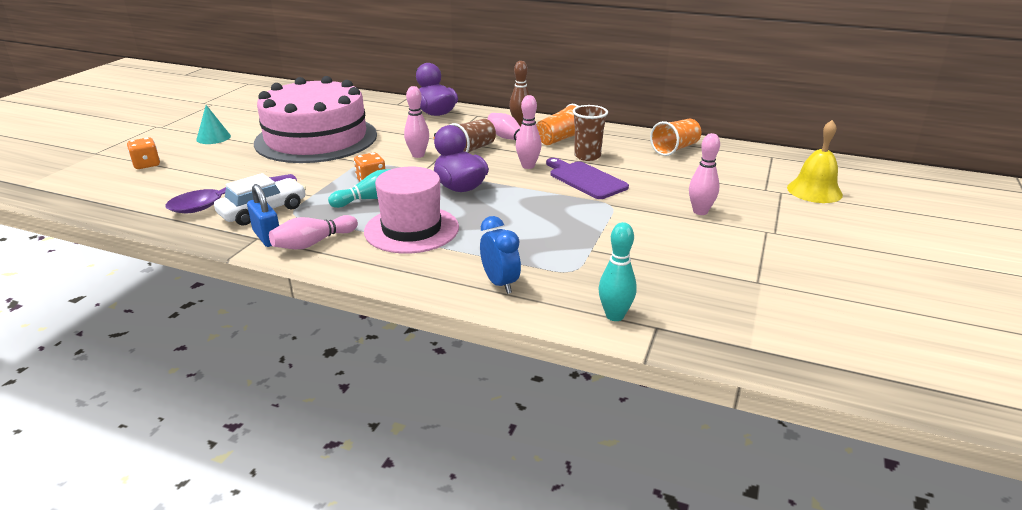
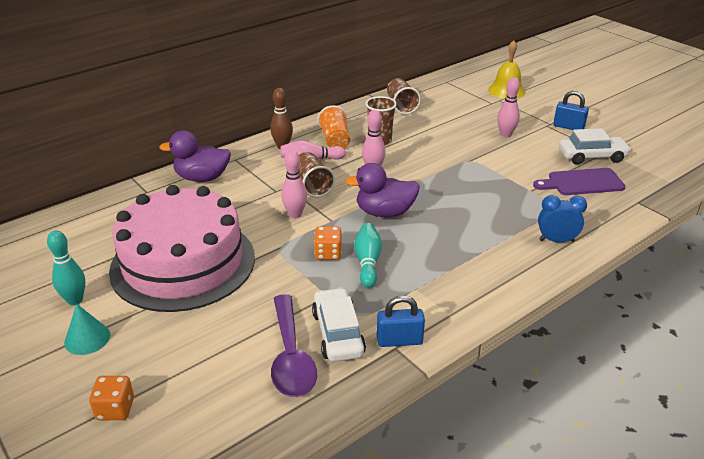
camera: 60 degrees left, 5 degrees up
pink bowling pin [269,215,358,249] -> none
pink hat [364,167,459,254] -> none
purple cutting board [546,158,629,199] -> purple cutting board moved to [533,168,625,195]
turquoise bowling pin [599,222,637,321] -> turquoise bowling pin moved to [47,230,85,305]
orange cup [650,119,701,156] -> brown cup [387,78,421,115]
none -> blue padlock [553,91,589,130]
none -> white car [559,128,631,165]

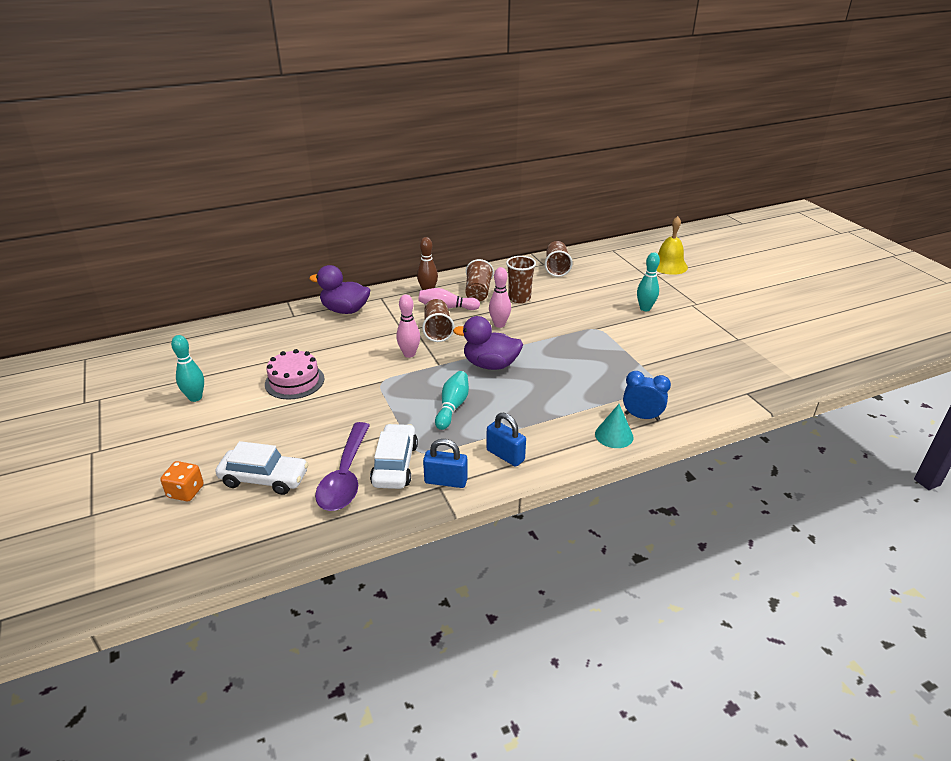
camera: 15 degrees right, 0 degrees up
turquoise cone [64,304,110,355] -> turquoise cone moved to [595,404,634,448]
pink cake [109,185,255,312] -> pink cake [265,349,324,400], size x0.46
orange dice [314,226,342,260] -> none
orange cup [317,105,350,148] -> brown cup [465,259,494,302]
pink bowling pin [497,77,520,137] -> turquoise bowling pin [637,252,660,311]
purple cutting board [533,168,625,195] -> none
blue padlock [553,91,589,130] -> blue padlock moved to [486,413,526,467]
white car [559,128,631,165] -> white car moved to [215,441,309,495]

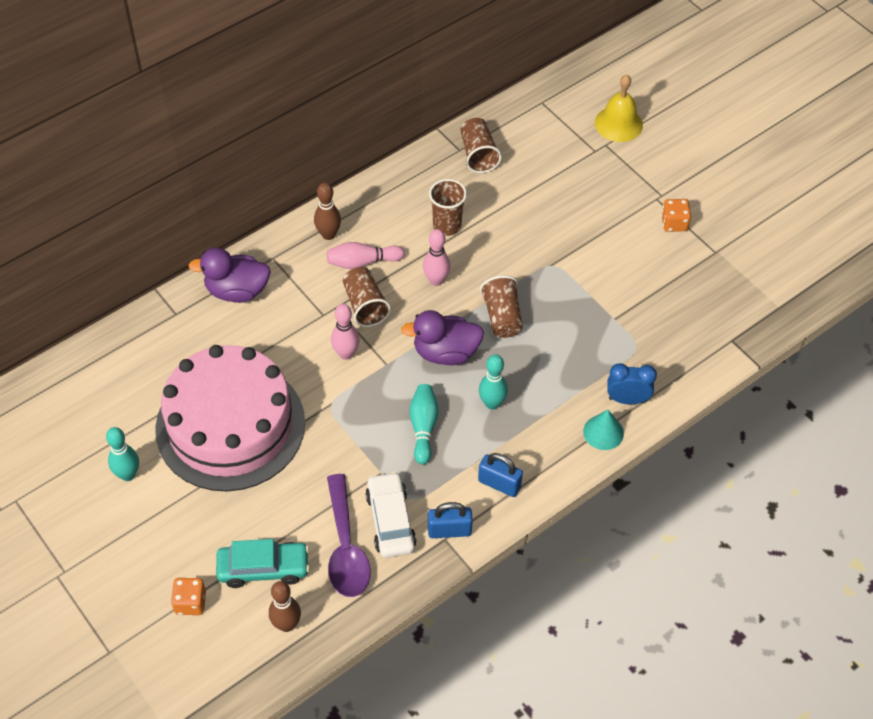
camera: 15 degrees left, 20 degrees up
white car [215,441,309,495] -> turquoise car [216,539,310,588]
pink cake [265,349,324,400] -> pink cake [155,345,305,491], size x2.17
brown cup [465,259,494,302] -> brown cup moved to [480,275,523,338]
turquoise bowling pin [637,252,660,311] -> turquoise bowling pin moved to [479,355,508,410]
none -> brown bowling pin [269,581,301,632]
none -> orange dice [661,199,691,232]

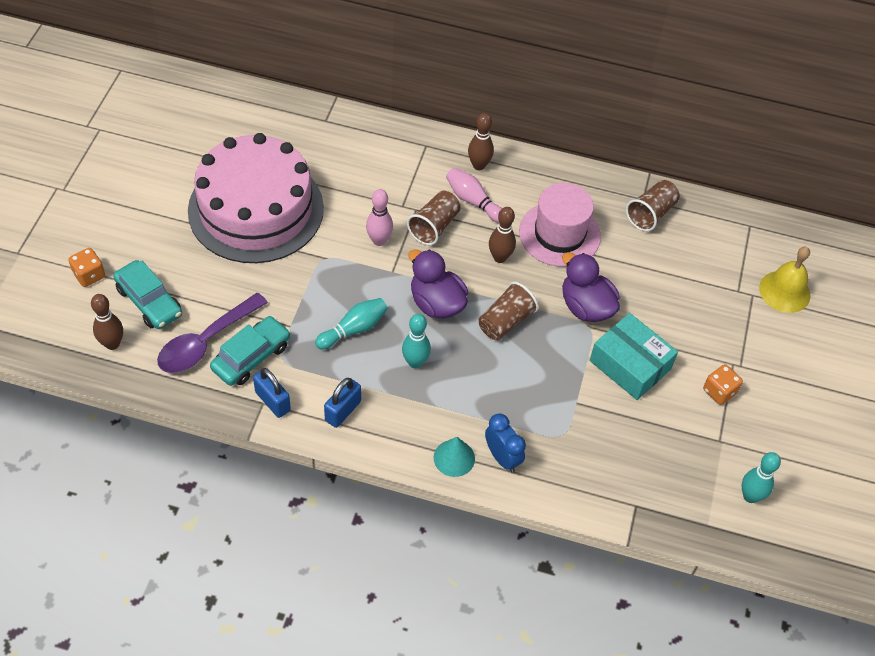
camera: 50 degrees right, 0 degrees up
turquoise bowling pin [106,427,139,481] -> turquoise bowling pin moved to [742,452,781,503]
purple duck [188,247,271,303] -> purple duck moved to [562,252,620,322]
white car [365,471,417,558] -> turquoise car [210,316,291,386]
pink bowling pin [423,229,450,286] -> brown bowling pin [489,207,516,263]
brown cup [429,179,467,236] -> pink hat [519,183,601,267]
blue padlock [478,453,523,497] -> blue padlock turned 45 degrees clockwise [324,378,361,428]
none -> turquoise box [590,313,678,400]

